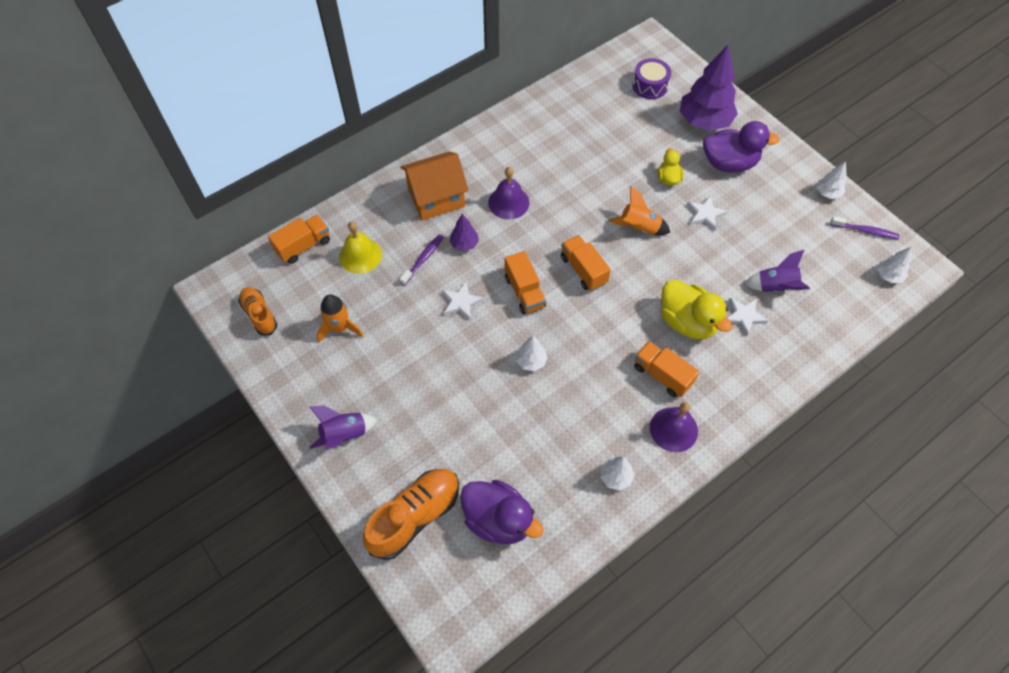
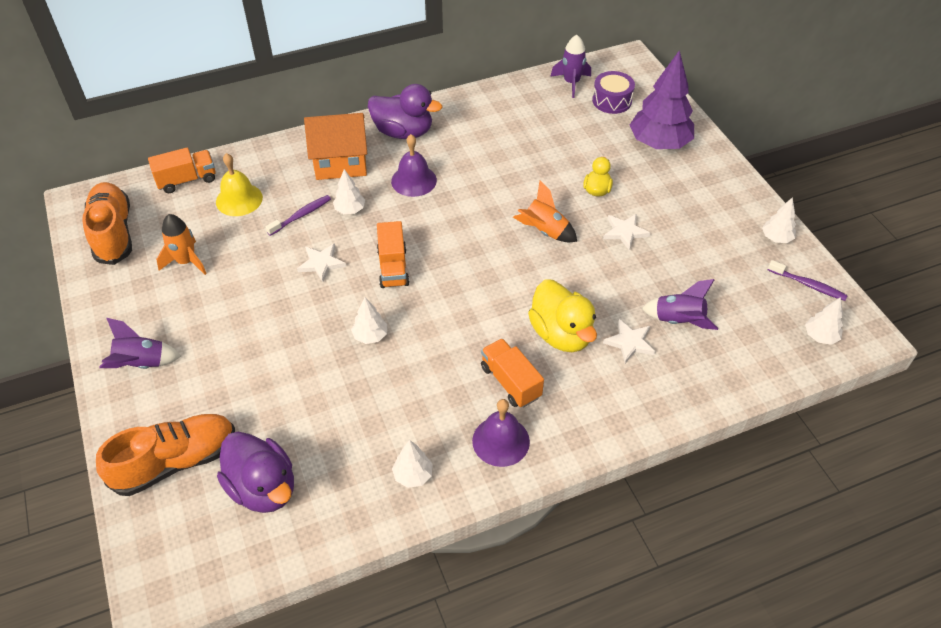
camera: 15 degrees right, 10 degrees down
orange shoe [238,287,277,336] -> orange shoe [82,182,132,265], size x1.65
purple tree [449,214,479,251] -> white tree [333,169,365,214]
orange truck [561,235,611,291] -> none
purple duck [703,121,780,173] -> purple duck moved to [368,84,442,139]
none -> purple rocket [550,35,591,98]

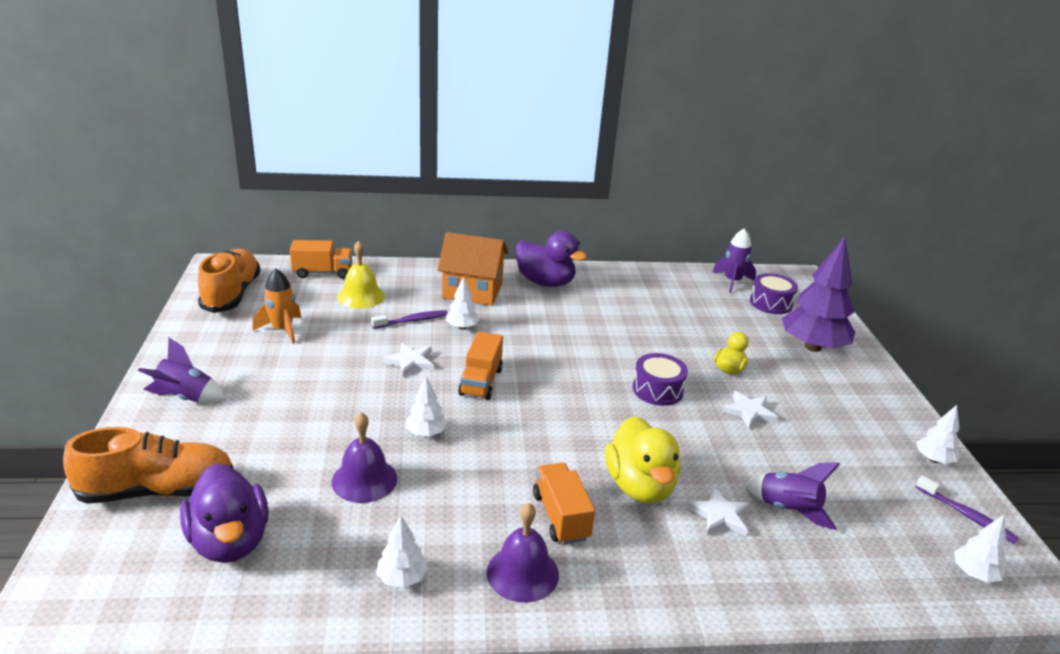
camera: 15 degrees right, 20 degrees down
purple bell [391,134,437,197] -> purple bell moved to [332,412,397,503]
orange rocket [513,181,577,242] -> purple drum [633,353,688,406]

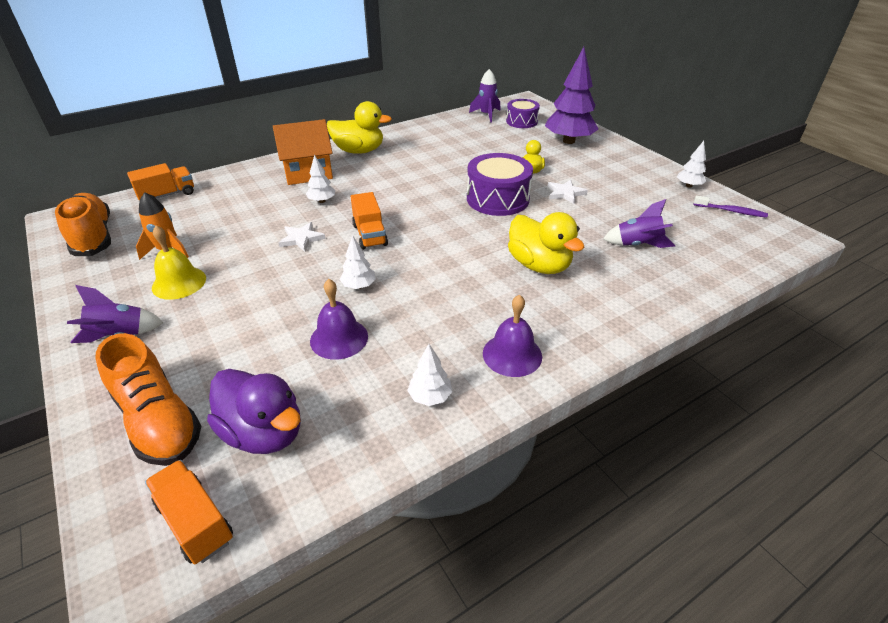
camera: 25 degrees left, 10 degrees up
orange shoe [63,427,234,504] -> orange shoe turned 90 degrees clockwise [95,333,201,466]
yellow bell [337,240,385,309] -> yellow bell moved to [152,226,206,300]
purple toothbrush [371,310,448,329] -> none
purple duck [516,231,587,287] -> yellow duck [327,101,392,154]
orange truck [533,463,595,544] -> orange truck moved to [145,460,233,564]
purple drum [633,353,688,406] -> purple drum [467,153,533,216], size x1.59
white star [686,487,750,536] -> none
white tree [954,515,1007,583] -> none

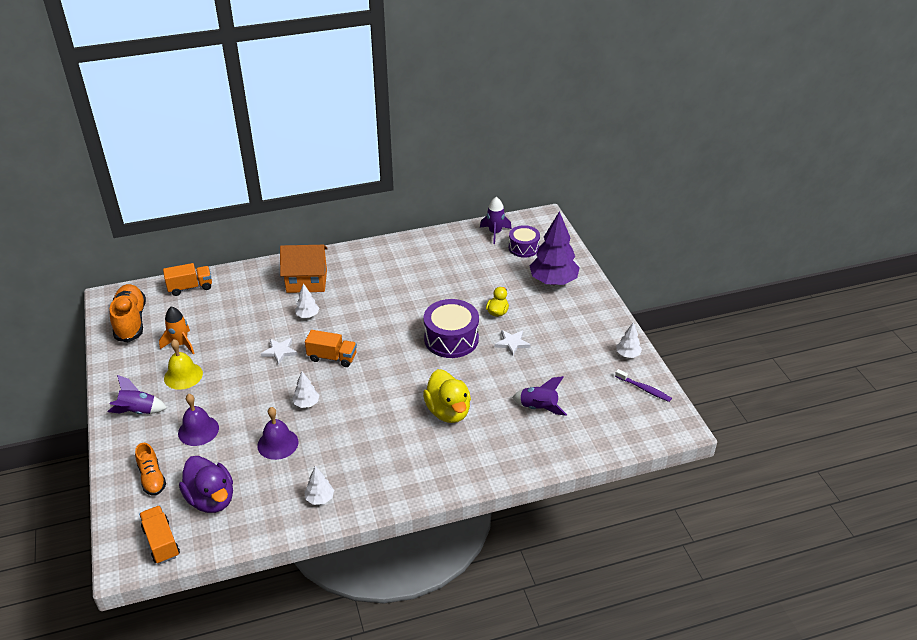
camera: 15 degrees right, 0 degrees up
orange shoe [95,333,201,466] -> orange shoe [135,443,166,496], size x0.61
yellow duck [327,101,392,154] -> none
orange truck [351,192,388,250] -> orange truck turned 75 degrees counterclockwise [305,330,357,367]
purple bell [483,294,542,377] -> purple bell moved to [178,394,219,446]

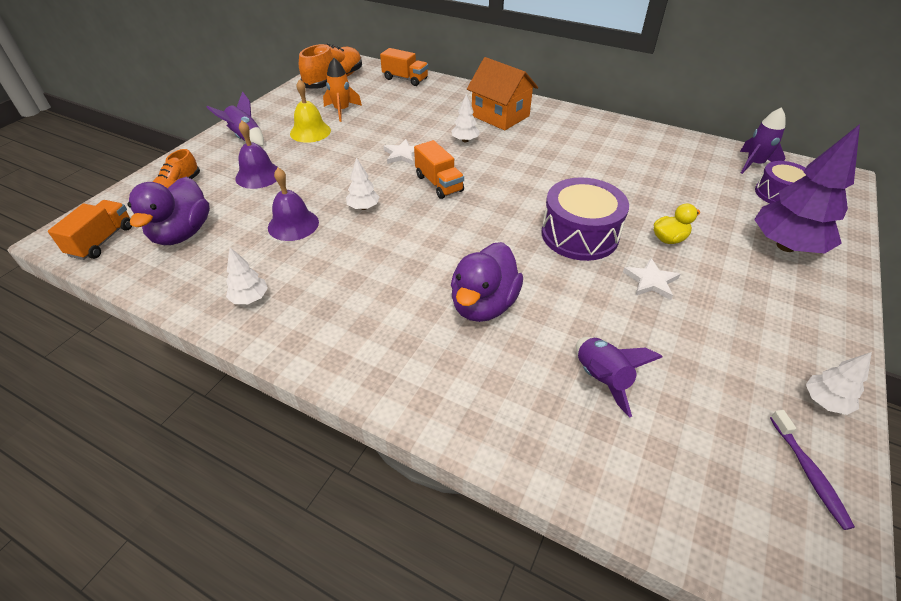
camera: 45 degrees right, 5 degrees up
yellow duck [423,369,471,423] -> purple duck [451,242,523,322]

